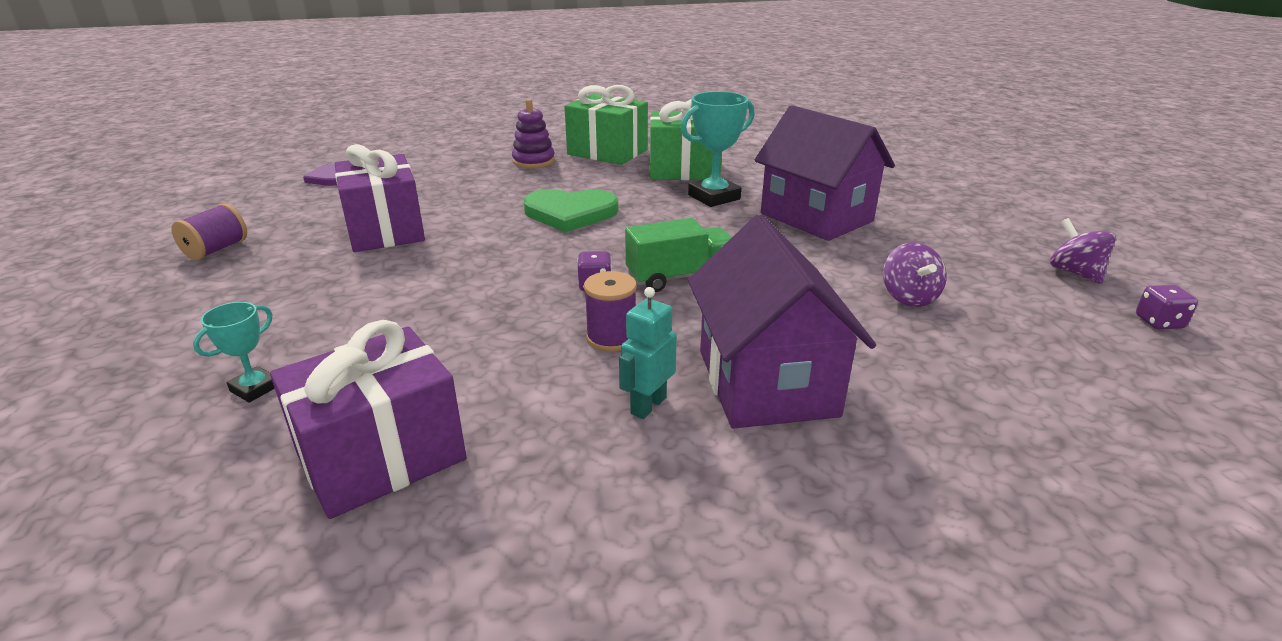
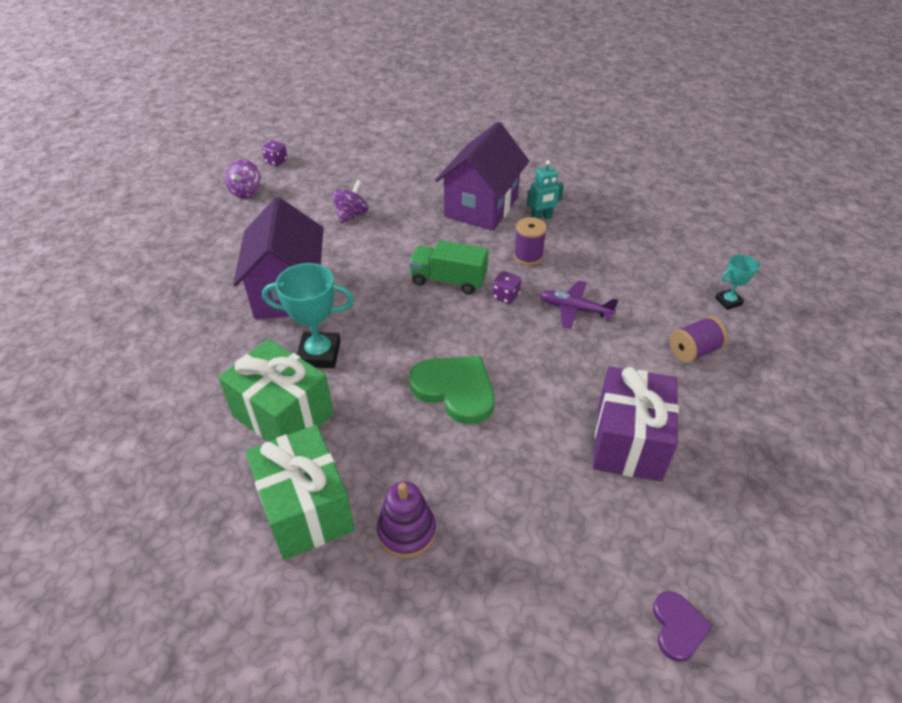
camera: 145 degrees left, 15 degrees up
purple spool [171,203,247,260] -> purple spool moved to [670,316,728,363]
purple gift [270,320,467,519] -> none
none -> purple plane [540,280,618,329]

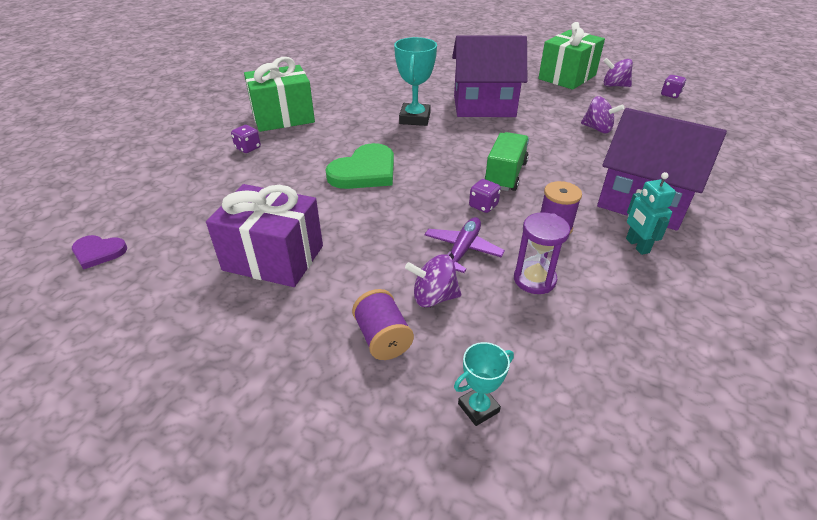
camera: 95 degrees right, 5 degrees down
green gift [218,339,334,442] -> green gift moved to [538,22,605,90]
purple stacking toy [377,481,436,558] -> purple dice [231,125,261,153]
turquoise trophy [715,254,760,310] -> turquoise trophy turned 75 degrees clockwise [454,342,514,426]
none -> purple spinning top [405,254,461,307]
none -> purple hourglass [514,212,570,294]

